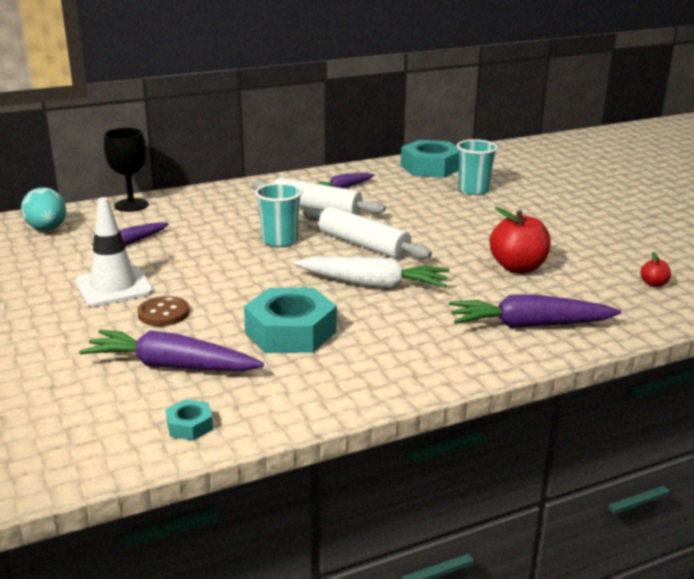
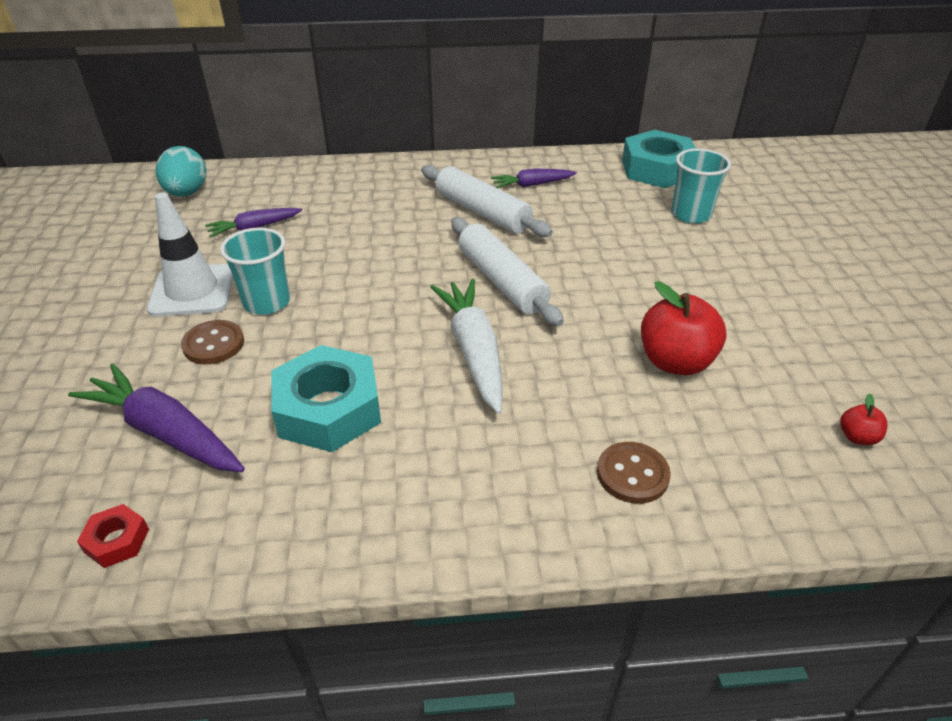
camera: 20 degrees right, 15 degrees up
black goblet [104,128,149,212] -> none
turquoise nut [166,399,213,440] -> red nut [77,504,149,568]
turquoise cup [255,183,302,247] -> turquoise cup moved to [220,228,290,315]
white carrot [294,257,449,289] -> white carrot turned 135 degrees counterclockwise [430,279,503,414]
purple carrot [449,295,621,328] -> brown button [597,442,671,504]

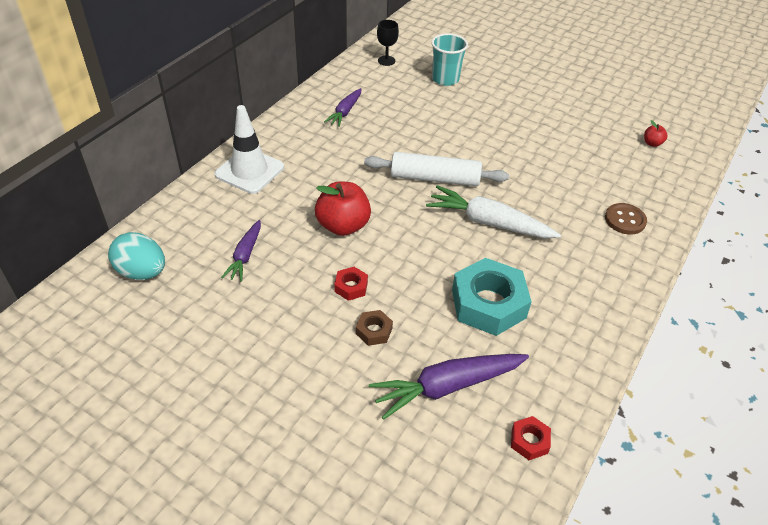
camera: 55 degrees left, 5 degrees up
white traffic cone [147,192,233,317] -> white traffic cone moved to [214,105,284,194]
brown button [181,320,244,364] -> brown nut [356,310,393,346]
turquoise cup [220,228,290,315] -> red nut [334,267,368,301]
white rolling pin [421,165,553,237] -> none
turquoise nut [622,130,695,188] -> black goblet [377,20,399,66]
red apple [641,281,727,375] -> red apple moved to [315,182,371,236]

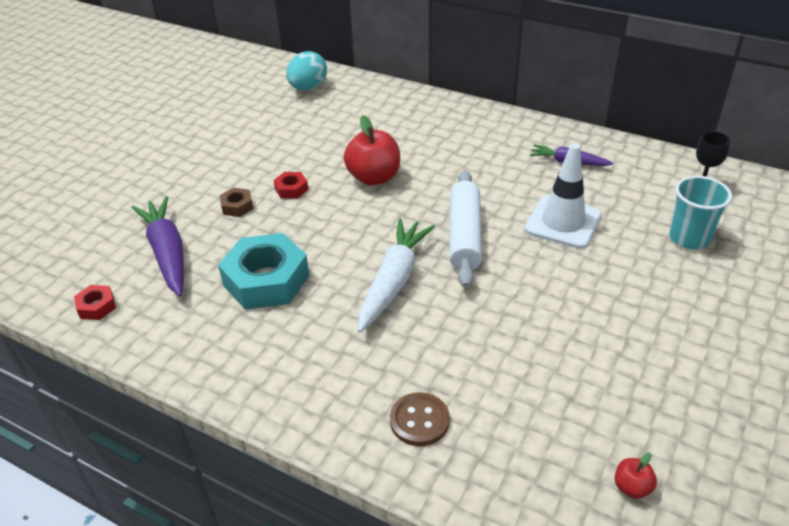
camera: 90 degrees right, 5 degrees down
white traffic cone [214,105,284,194] -> white traffic cone moved to [525,143,601,249]
purple carrot [221,220,261,282] -> none

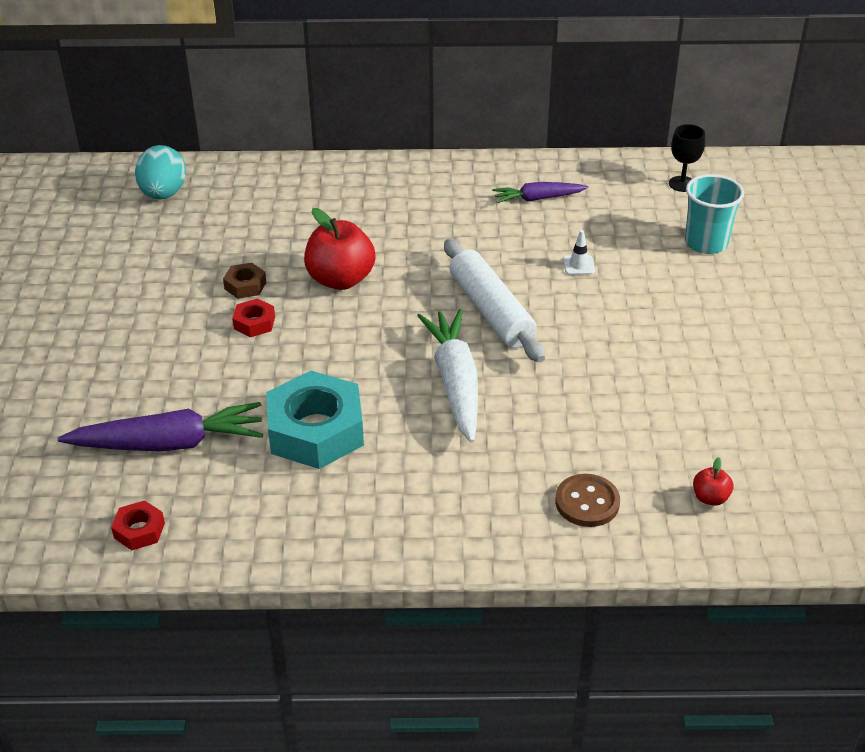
camera: 30 degrees left, 0 degrees up
purple carrot [131,196,184,297] -> purple carrot turned 135 degrees clockwise [58,402,263,452]
brown nut [219,188,254,217] -> brown nut moved to [223,263,267,299]
white traffic cone [525,143,601,249] -> white traffic cone [563,230,595,275], size x0.41
red apple [615,453,657,499] -> red apple moved to [693,457,733,506]

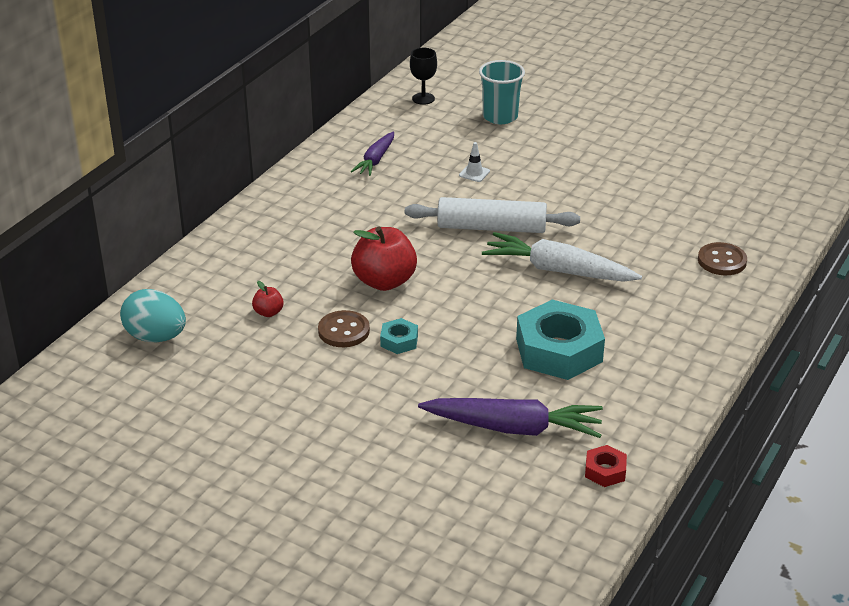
camera: 60 degrees left, 5 degrees down
purple carrot [58,402,263,452] -> purple carrot turned 75 degrees clockwise [418,398,603,438]
brown nut [223,263,267,299] -> brown button [318,310,370,347]
red nut [232,299,275,337] -> turquoise nut [380,318,418,354]
red apple [693,457,733,506] -> red apple moved to [252,281,284,317]

